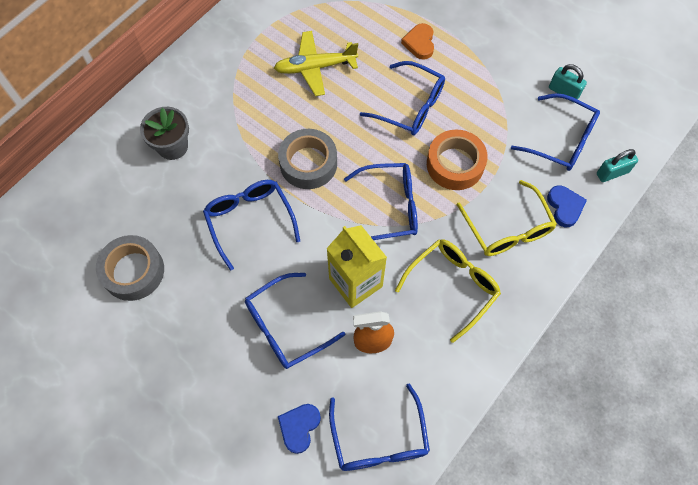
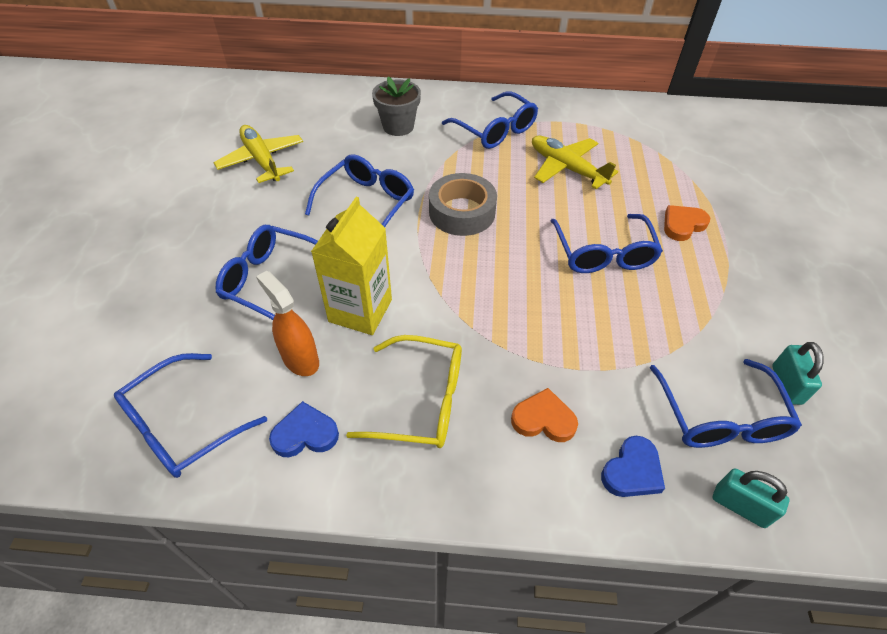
camera: 55 degrees right, 15 degrees down
grey tape [96,235,164,301] -> yellow plane [213,125,303,183]
blue heart [278,404,321,454] -> blue heart moved to [269,401,339,457]
blue glasses [344,163,418,240] -> blue glasses moved to [442,92,538,149]
orange tape [427,129,488,190] -> none
yellow glasses [457,180,557,256] -> orange heart [511,388,578,442]

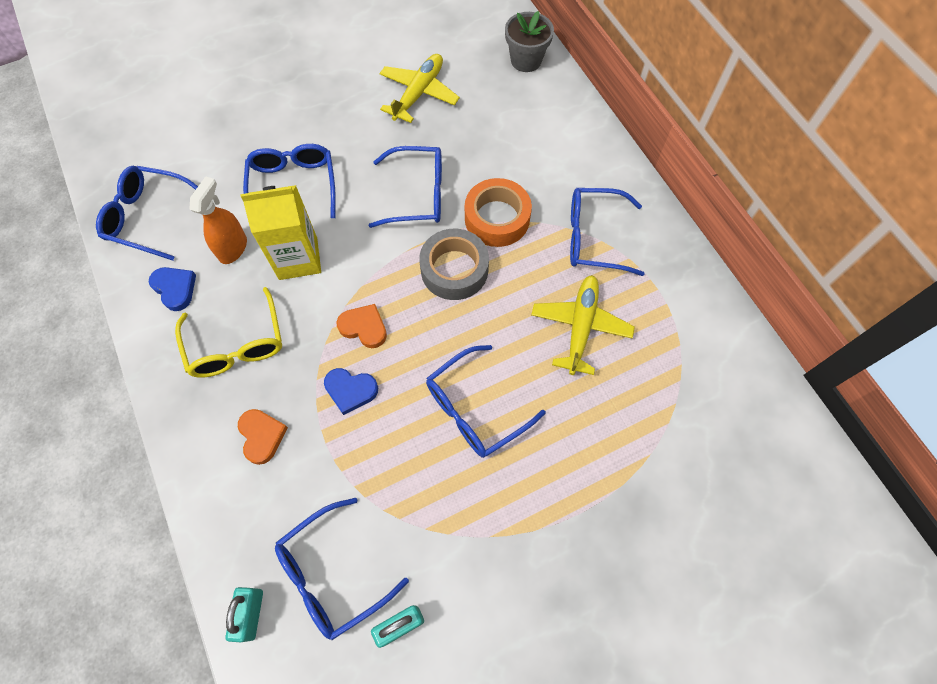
camera: 60 degrees right, 15 degrees up
grey flower pot [372,77,421,136] -> grey flower pot moved to [505,11,554,72]
blue glasses [442,92,538,149] -> blue glasses turned 75 degrees clockwise [570,188,644,276]
blue heart [601,436,665,497] -> blue heart moved to [324,368,378,415]
orange heart [664,205,710,241] -> orange heart moved to [336,304,387,348]
none -> orange tape [465,178,532,247]

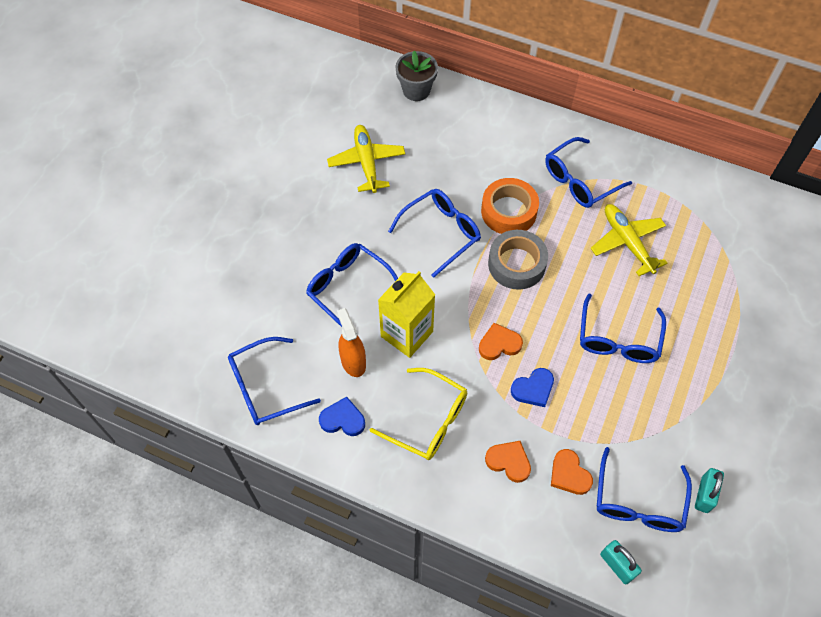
camera: 40 degrees left, 5 degrees down
none -> orange heart [551,449,593,495]

